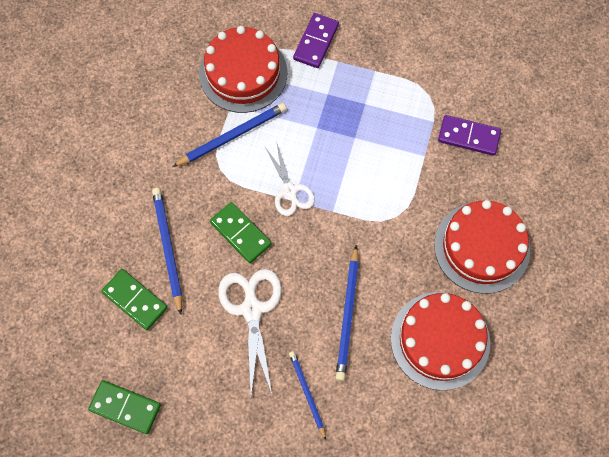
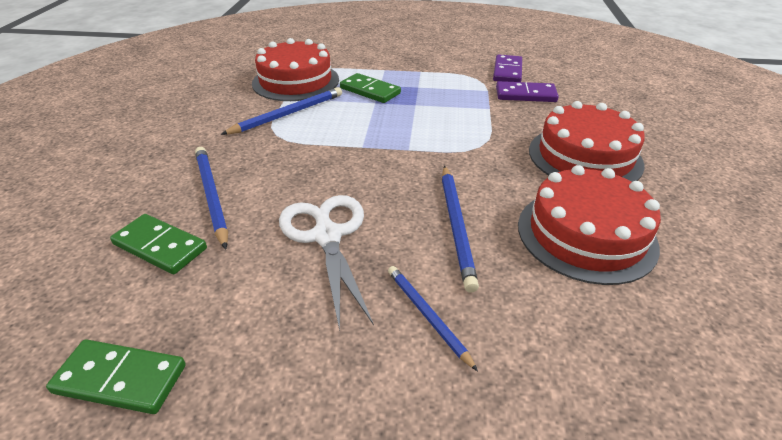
camera: 10 degrees left, 30 degrees down
green domino [210,202,272,263] -> green domino moved to [340,73,401,103]
white scissors [265,144,315,216] -> none
purple domino [293,13,339,68] -> purple domino moved to [493,54,522,82]

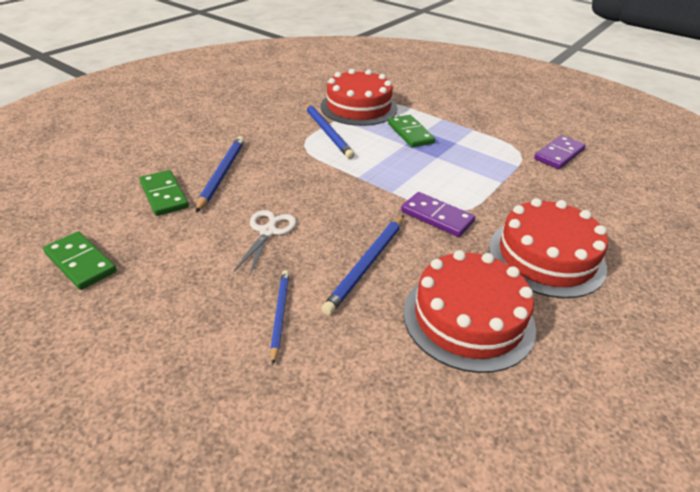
camera: 30 degrees right, 0 degrees up
blue pencil [221,87,342,135] -> blue pencil turned 75 degrees clockwise [305,103,355,159]
white scissors [279,195,374,331] -> white scissors [234,210,296,275], size x0.66
purple domino [496,81,559,102] -> purple domino moved to [401,192,475,237]

